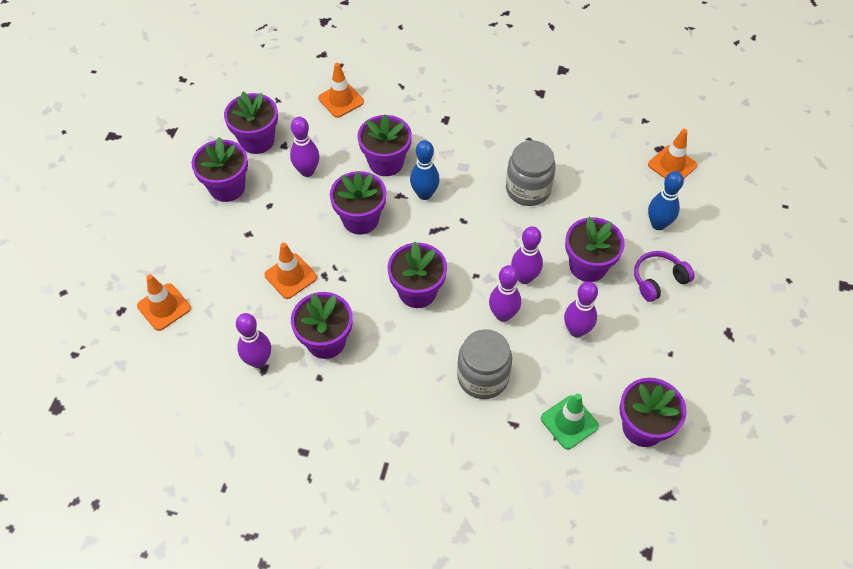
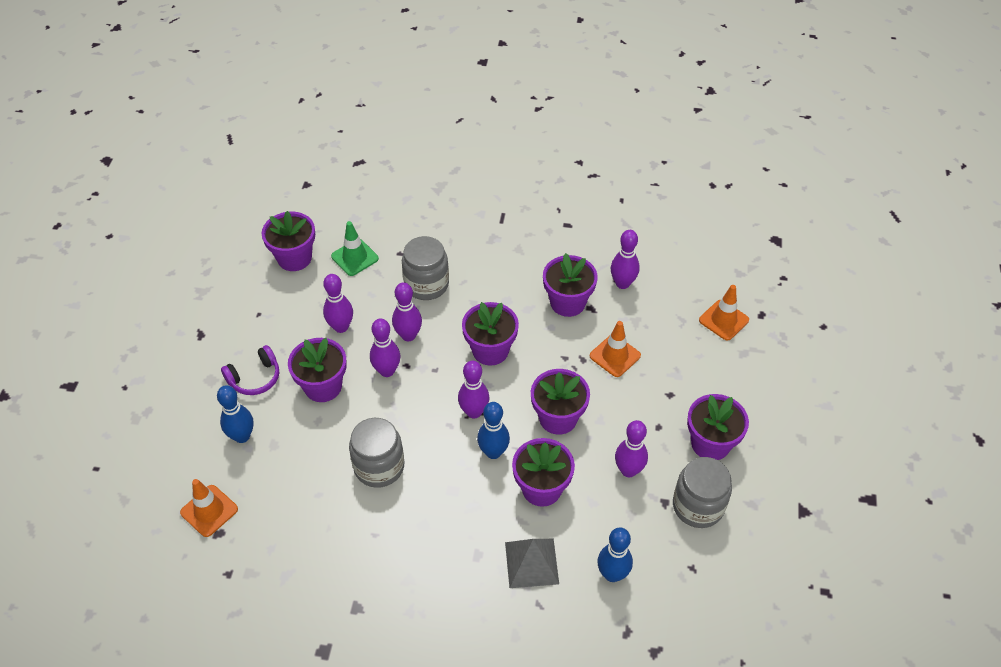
camera: 175 degrees right, 5 degrees down
purple flower pot [224,91,278,154] -> grey jar [673,457,732,528]
orange traffic cone [318,63,364,118] -> blue bowling pin [597,527,633,582]
none -> purple bowling pin [458,361,489,419]
none -> grey pyramid [505,539,559,588]

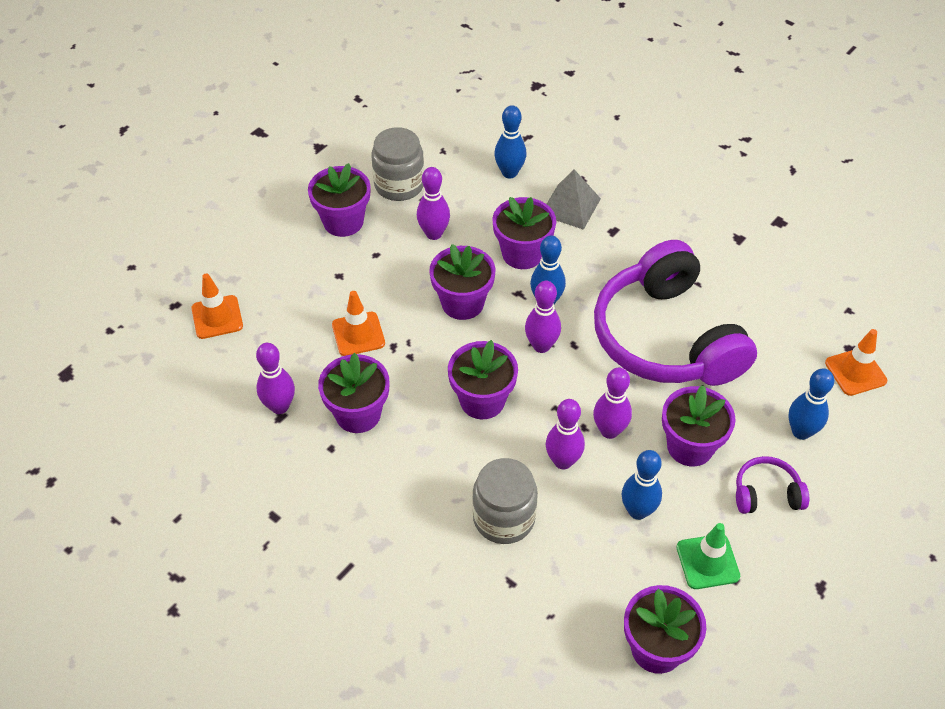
camera: 150 degrees left, 0 degrees up
purple bowling pin [323,274,353,333] -> blue bowling pin [622,450,662,520]
green traffic cone [331,221,379,276] -> green traffic cone moved to [676,523,740,589]
grey jar [349,418,404,488] -> purple headphones [594,240,757,386]

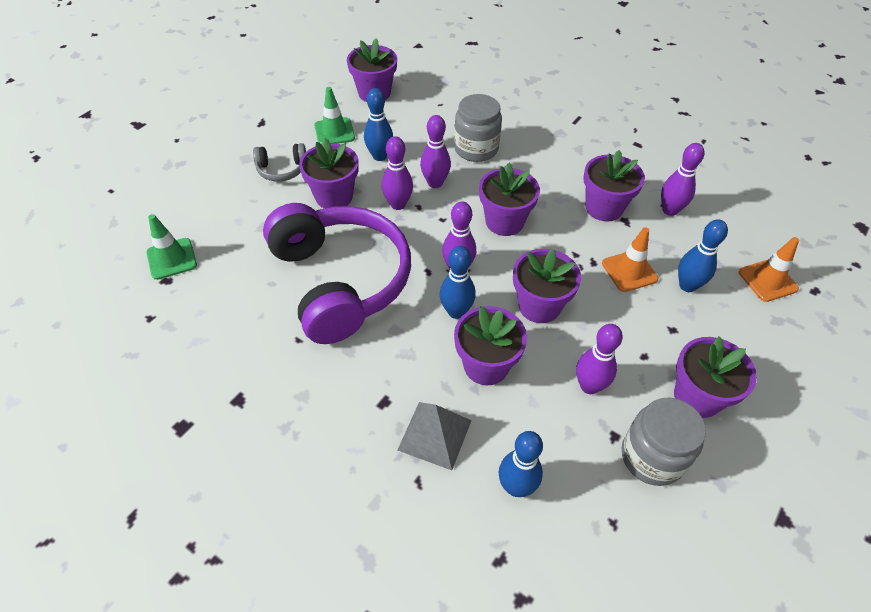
camera: 175 degrees right, 0 degrees up
purple headphones [736,456,809,514] -> grey headphones [253,143,306,181]
blue bowling pin [788,368,834,440] -> blue bowling pin moved to [678,219,728,292]
orange traffic cone [825,329,887,396] -> green traffic cone [146,214,197,280]

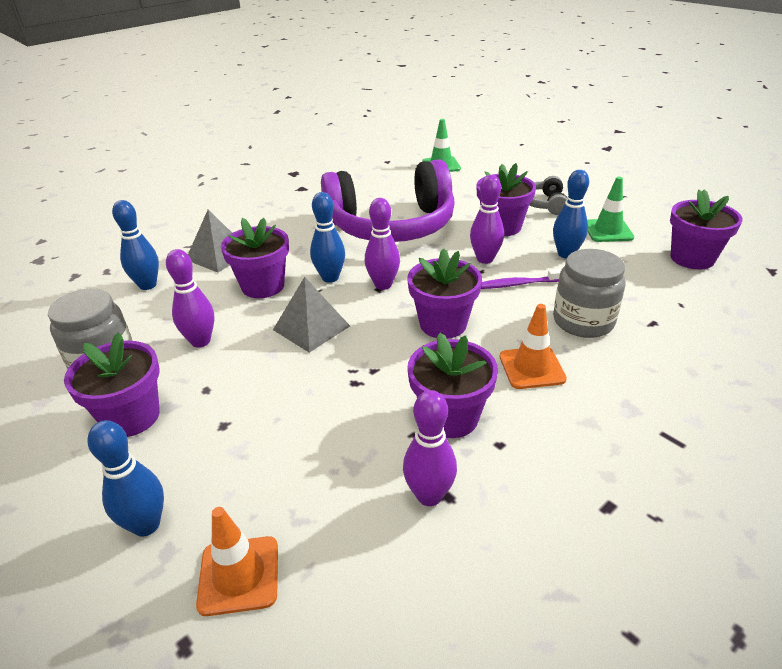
camera: 105 degrees right, 15 degrees down
purple bowling pin [420,115,451,188] -> purple toothbrush [481,269,562,289]
purple flower pot [513,249,581,323] -> grey pyramid [273,277,350,353]
orange traffic cone [602,227,658,292] -> orange traffic cone moved to [500,304,567,389]
blue bowling pin [678,219,728,292] -> blue bowling pin moved to [87,420,164,537]

